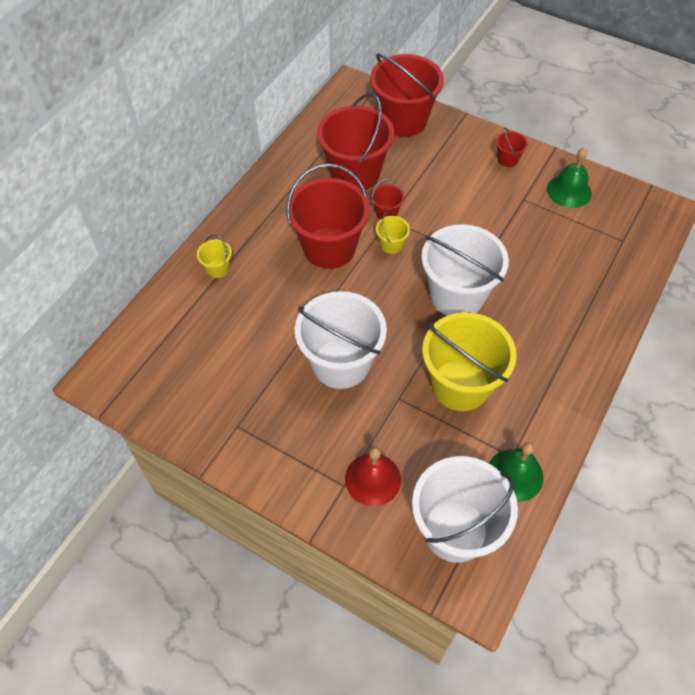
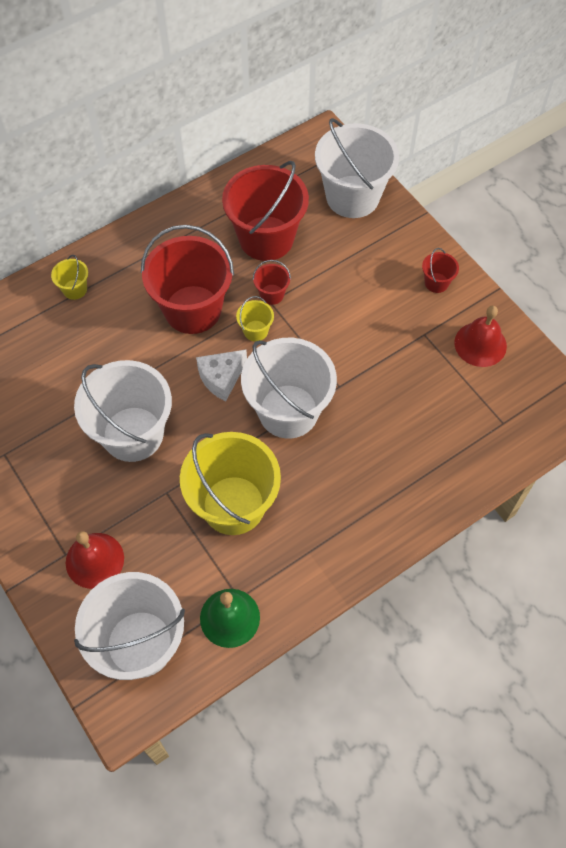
camera: 25 degrees right, 5 degrees up
red bucket [370,53,444,137] -> white bucket [315,118,399,218]
green bell [547,148,592,208] -> red bell [454,305,507,367]
none -> white cheese [196,350,247,401]

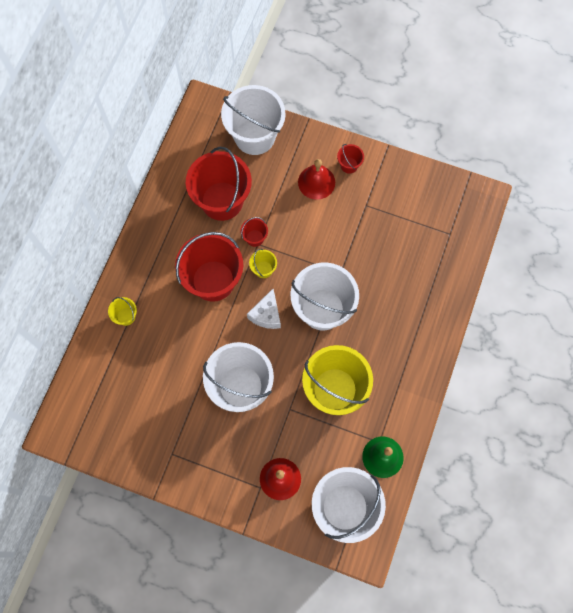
camera: 35 degrees left, 10 degrees up
red bell [454,305,507,367] -> red bell moved to [298,159,335,200]

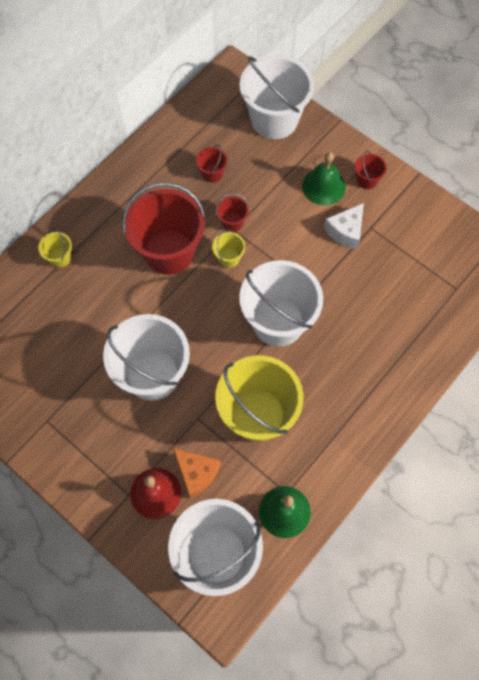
camera: 20 degrees right, 5 degrees down
red bucket [186,147,252,221] -> red bucket [196,145,228,182], size x0.43
white cheese [247,289,281,329] -> white cheese moved to [324,203,364,250]
red bell [298,159,335,200] -> green bell [302,152,346,205]
none -> orange cheese [173,448,221,498]

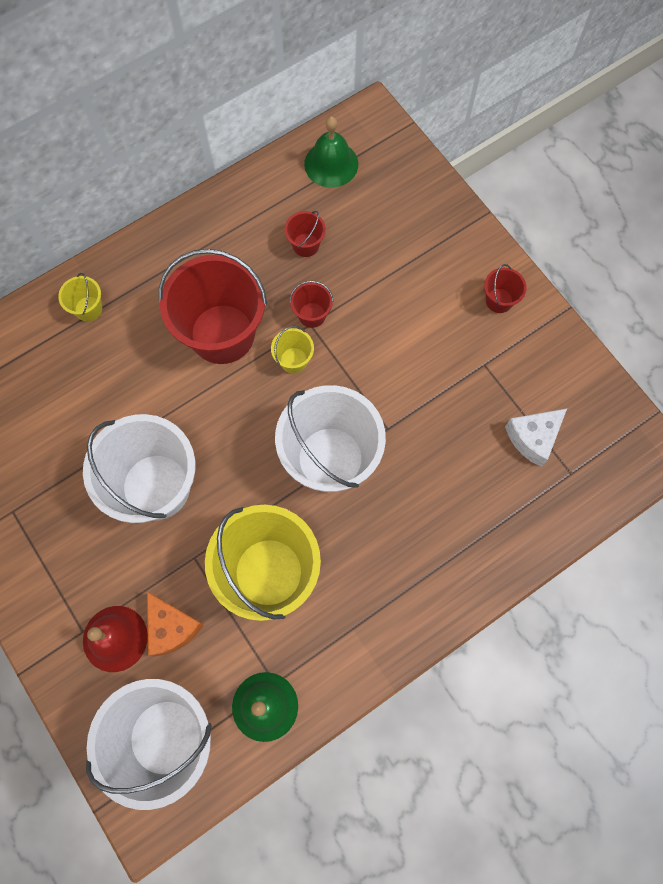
camera: 15 degrees right, 5 degrees up
white bucket [240,55,314,139] -> none
green bell [302,152,346,205] -> green bell moved to [304,116,358,188]
white cheese [324,203,364,250] -> white cheese moved to [505,409,567,467]

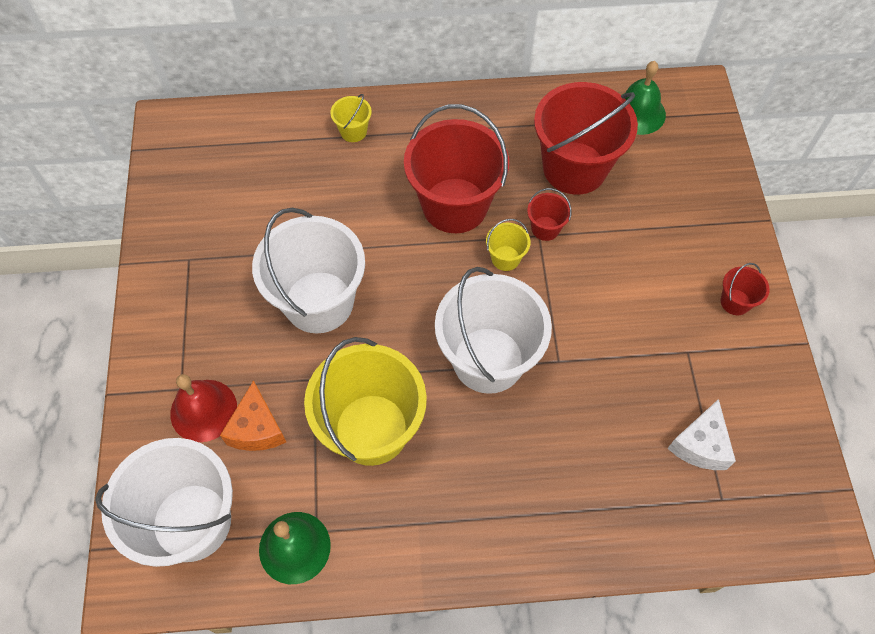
camera: 30 degrees right, 10 degrees down
red bucket [284,211,326,257] -> red bucket [534,82,638,195], size x2.34
white cheese [505,409,567,467] -> white cheese turned 60 degrees counterclockwise [667,399,736,470]

